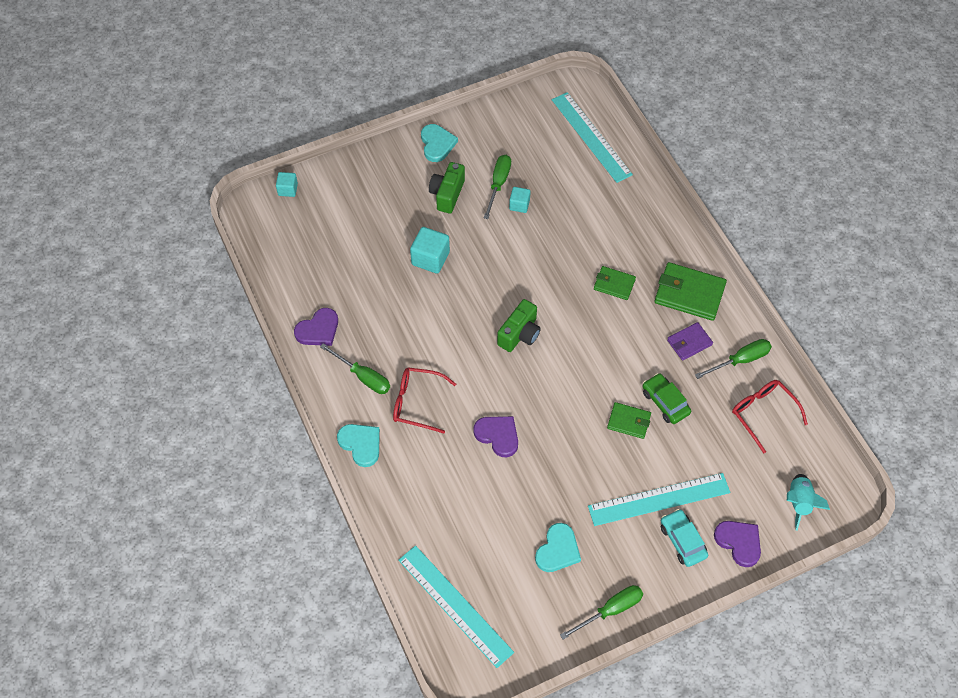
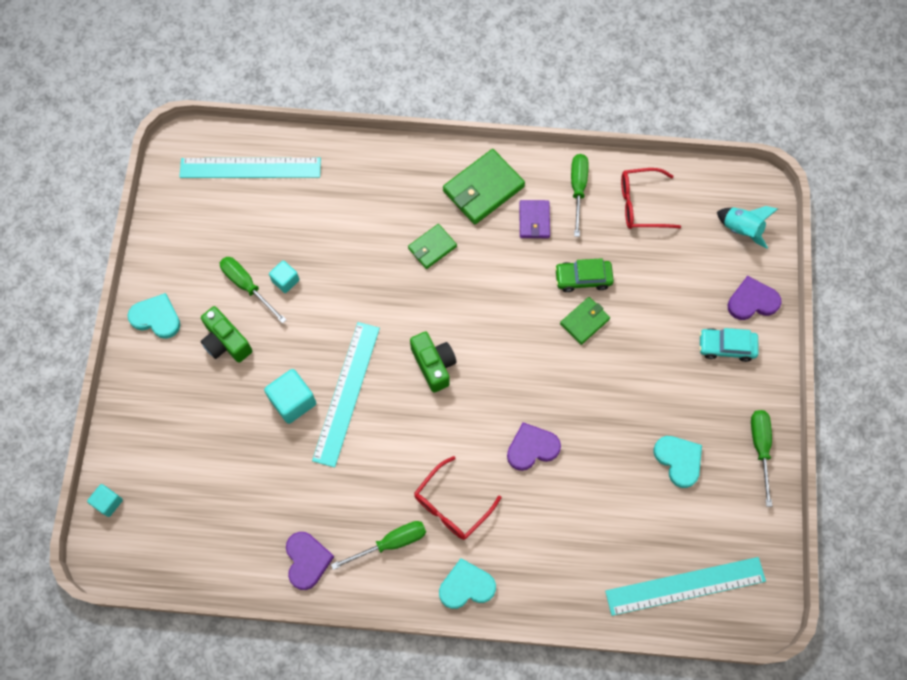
camera: 60 degrees left, 10 degrees up
turquoise ruler [588,473,730,526] -> turquoise ruler moved to [312,322,380,468]

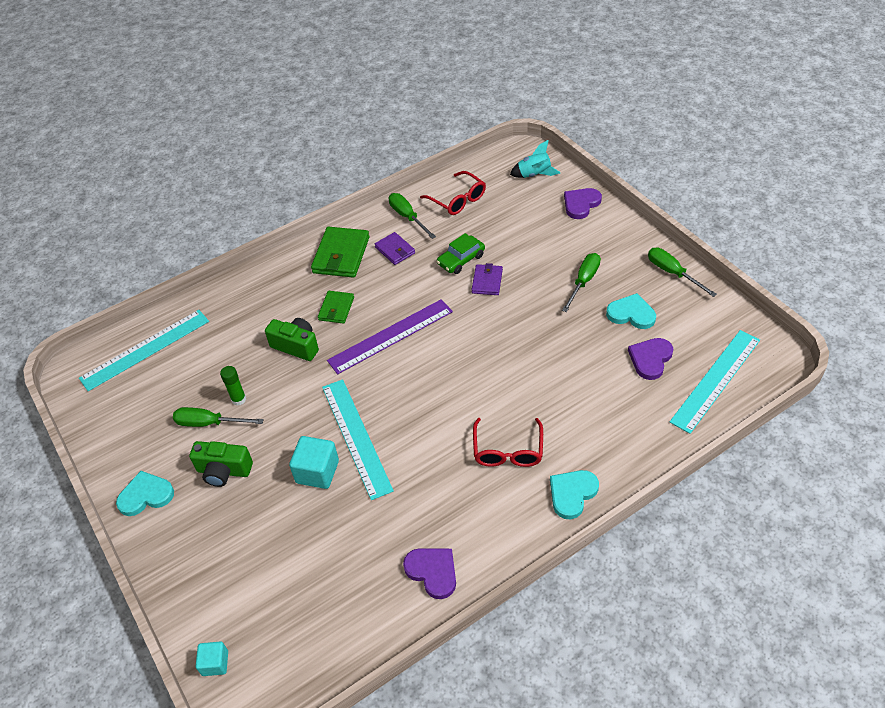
camera: 35 degrees left, 20 degrees down
turquoise cube [269,260,299,293] -> green glue stick [220,366,246,406]
green screwdriver [331,521,426,570] -> green screwdriver moved to [562,253,601,312]
green camera [410,332,457,393] -> green camera moved to [265,318,319,361]
purple heart [507,422,561,471] -> purple heart moved to [628,338,673,380]
green wallet [560,297,610,345] -> purple wallet [472,263,503,295]
red glasses [621,168,681,229] -> red glasses turned 90 degrees counterclockwise [420,171,486,215]
turquoise car [699,328,758,362] -> none
none -> purple ruler [327,299,453,374]

